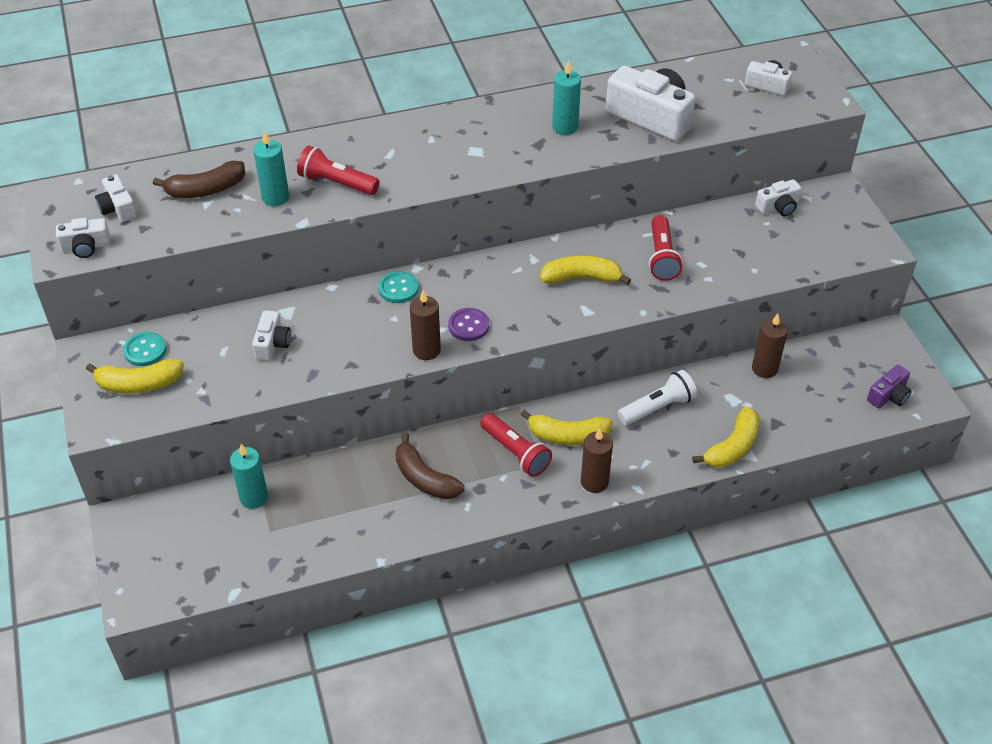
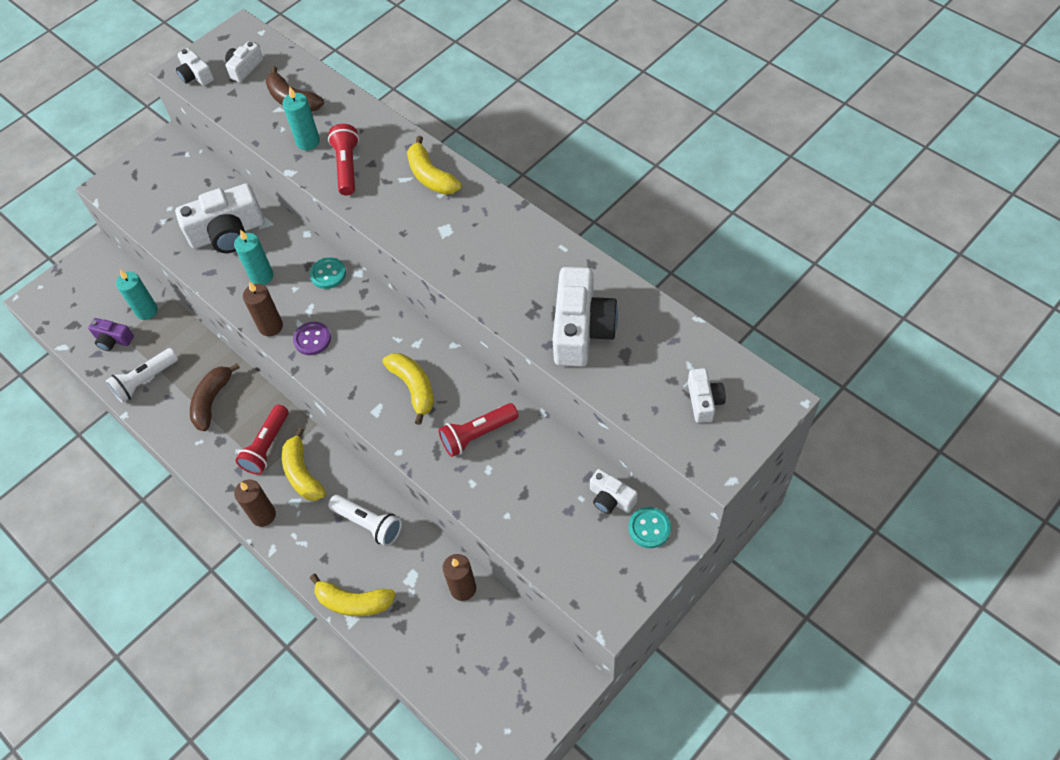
camera: 65 degrees right, 10 degrees up
yellow banana [86,359,184,394] -> yellow banana moved to [407,136,462,195]
turquoise button [123,332,167,366] -> turquoise button moved to [628,507,671,548]
white camera [252,310,291,361] -> white camera [175,183,264,253], size x1.94
turquoise candle [552,60,581,135] -> turquoise candle moved to [234,229,273,285]
purple camera [867,365,912,408] -> purple camera moved to [88,318,134,351]
none -> white flashlight [106,348,178,403]

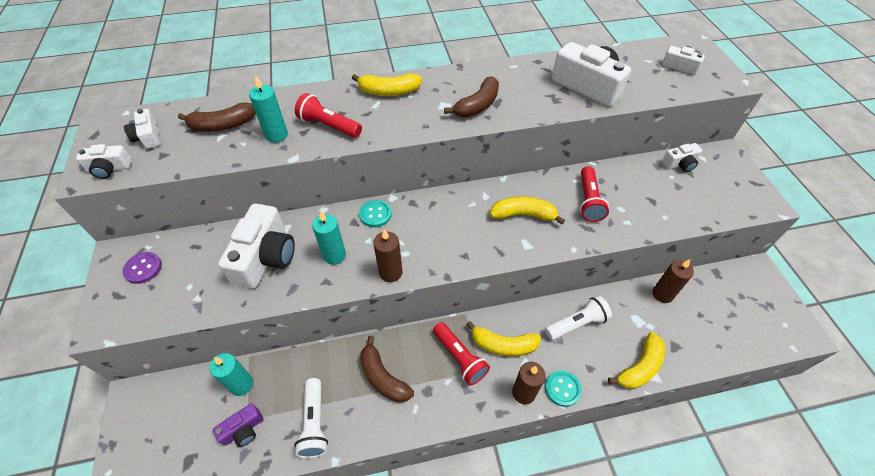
camera: 60 degrees left, 5 degrees down
purple button [293,322,331,355] -> purple button moved to [123,252,162,284]
turquoise button [628,507,671,548] -> turquoise button moved to [545,370,582,407]
none -> brown banana [444,76,499,117]

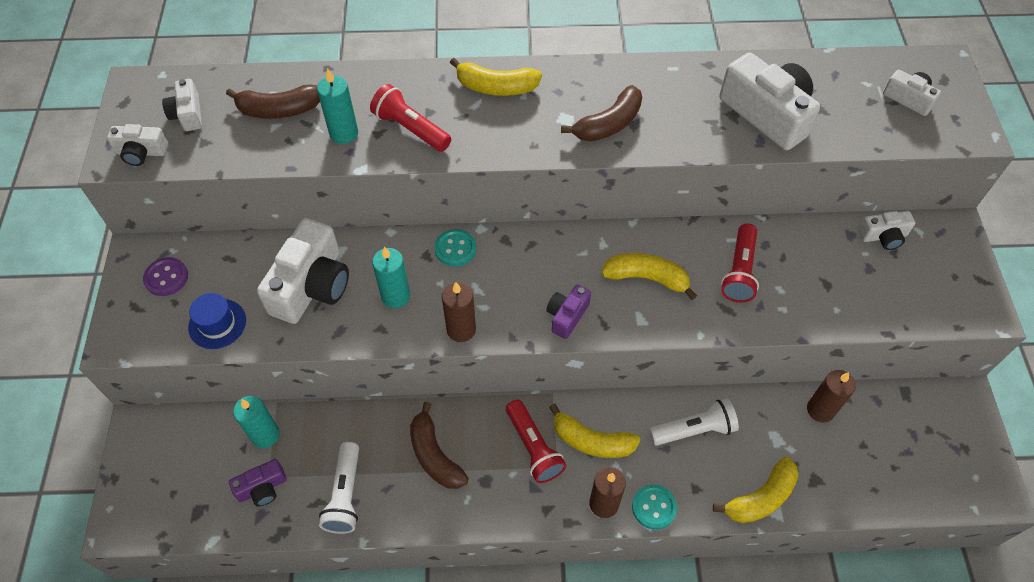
camera: 10 degrees right, 5 degrees up
none -> blue hat [188,293,246,349]
none -> purple camera [546,285,591,339]

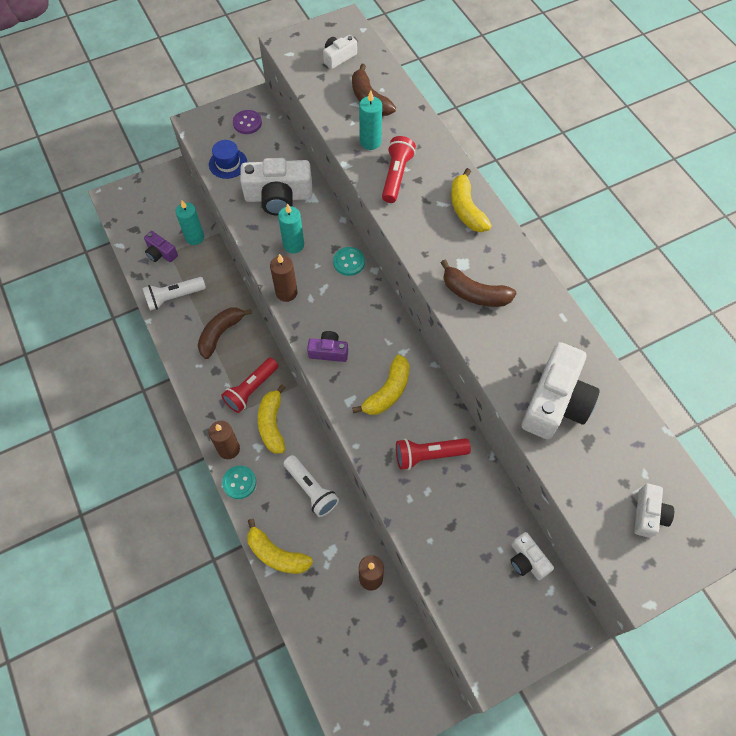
camera: 65 degrees right, 5 degrees up
white camera [107,124,168,166] -> none
yellow banana [601,253,697,300] -> yellow banana turned 45 degrees clockwise [352,355,410,415]

